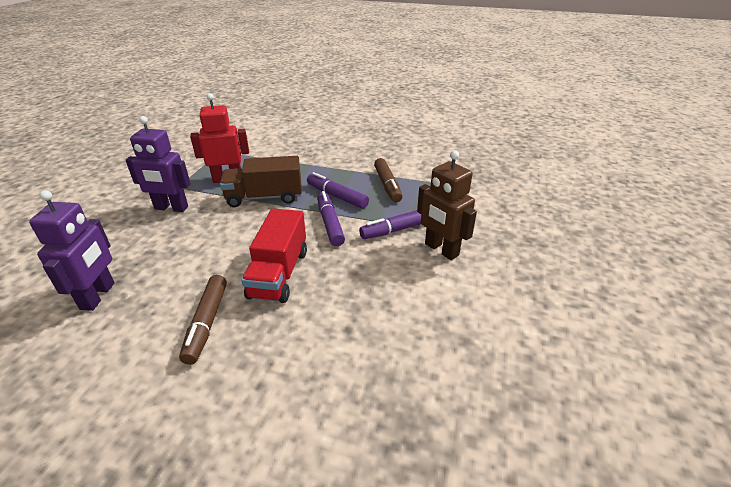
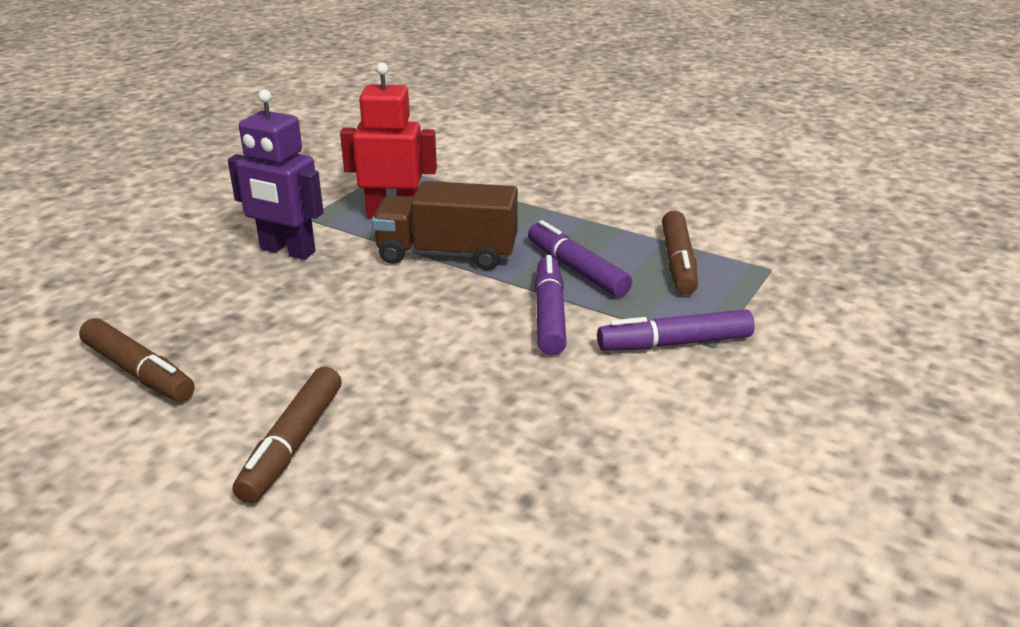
camera: 15 degrees right, 5 degrees down
purple robot [29,190,114,311] -> brown marker [79,318,195,402]
red truck [241,209,307,303] -> none
brown robot [417,150,477,260] -> none

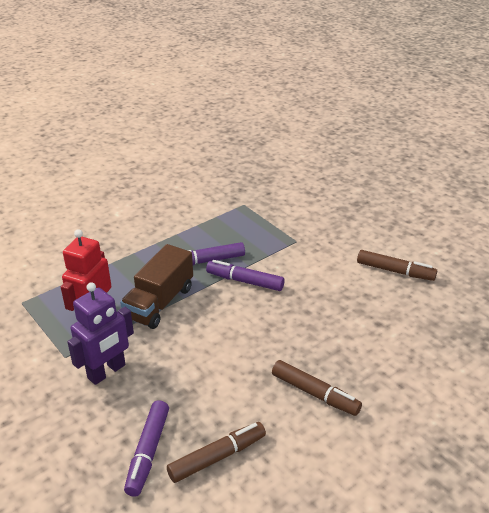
camera: 70 degrees left, 5 degrees up
purple marker [597,309,755,350] -> purple marker moved to [124,400,169,497]
brown marker [662,210,698,295] -> brown marker moved to [357,250,437,281]

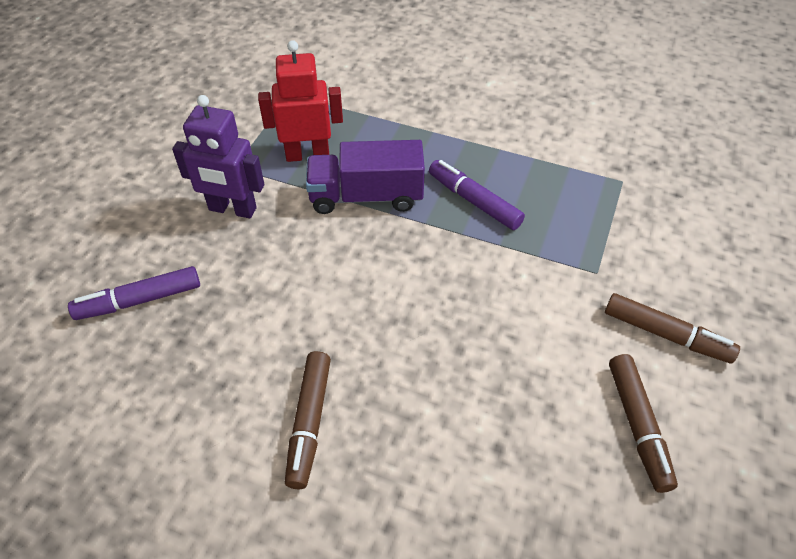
camera: 60 degrees right, 15 degrees up
brown truck [120,244,193,329] -> purple truck [306,140,425,214]
brown marker [167,422,266,483] -> brown marker moved to [605,293,740,363]
purple marker [206,260,285,291] -> none

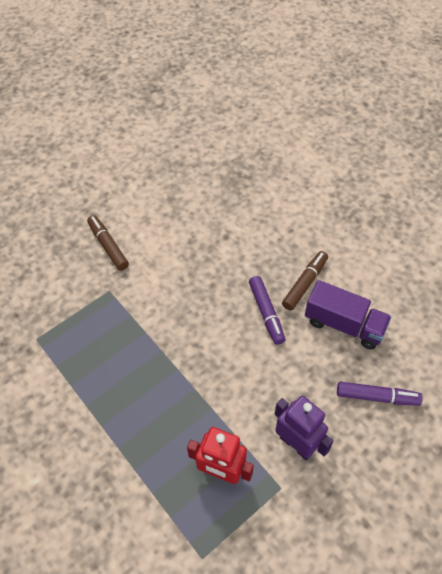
camera: 150 degrees left, 5 degrees up
purple truck [306,140,425,214] -> purple truck moved to [305,280,391,350]
purple marker [429,160,525,230] -> purple marker moved to [249,276,285,345]
brown marker [609,354,678,493] -> none

